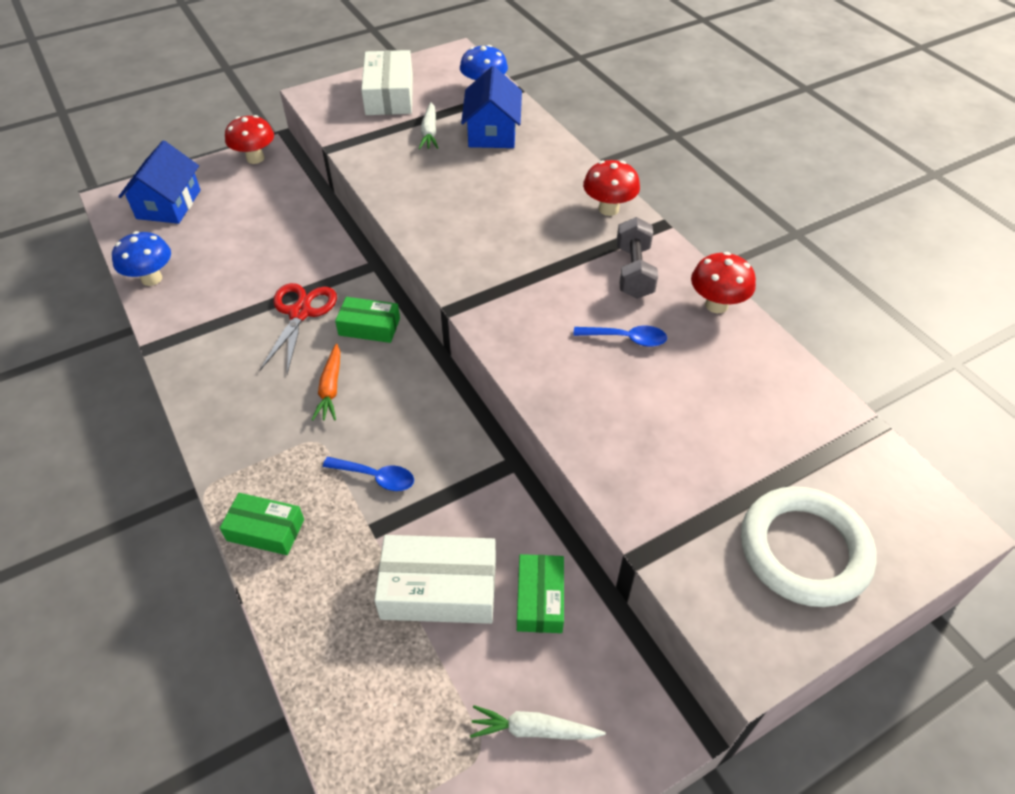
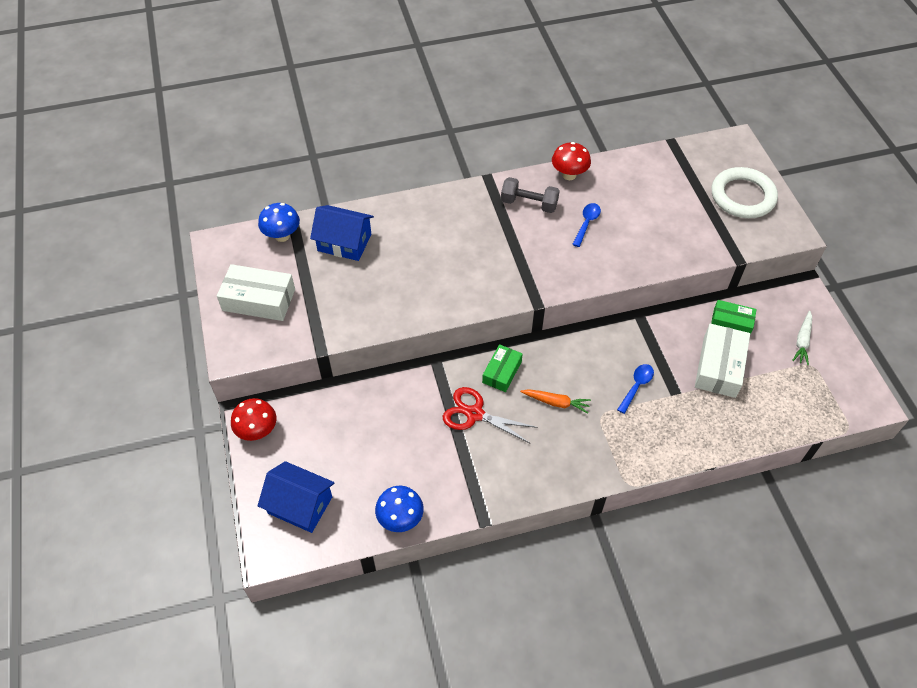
camera: 75 degrees left, 5 degrees up
green box [220,493,304,555] -> none
white carrot [418,102,438,149] -> none
red mushroom [583,160,640,216] -> none

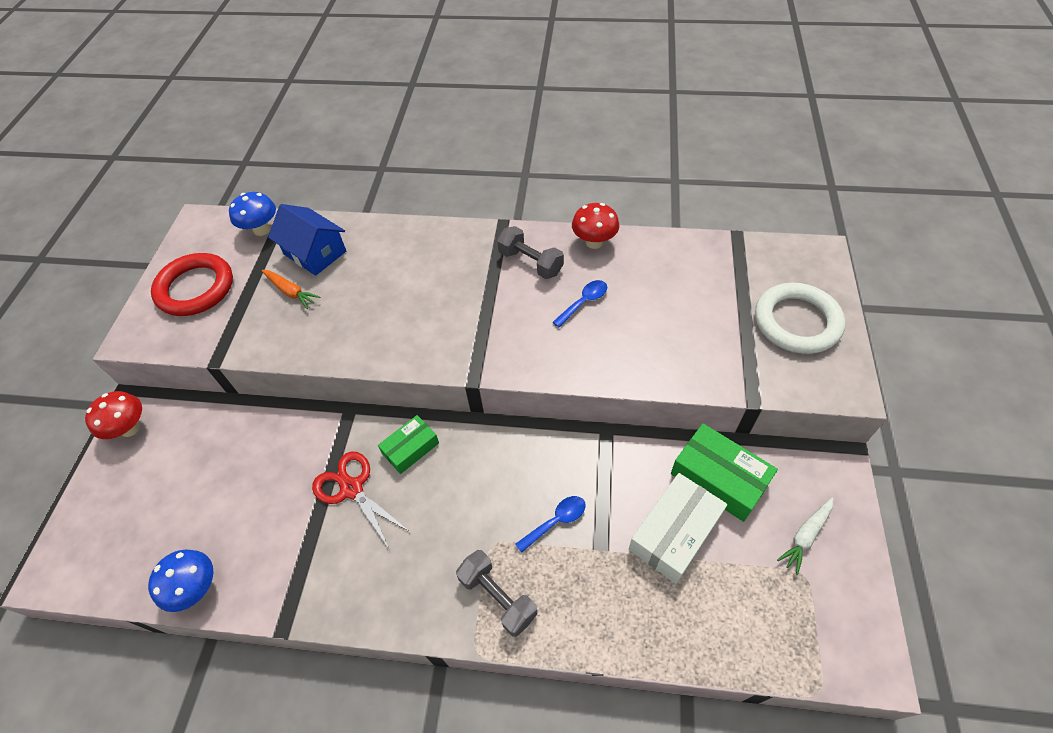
camera: 25 degrees right, 0 degrees up
white box [217,264,295,321] -> red ring [151,253,233,316]
blue house [257,461,335,533] -> none
orange carrot [520,389,591,414] -> orange carrot moved to [261,270,320,309]
green box [711,300,757,335] -> green box [671,423,778,522], size x1.59
none -> grey dumbbell [456,550,537,637]

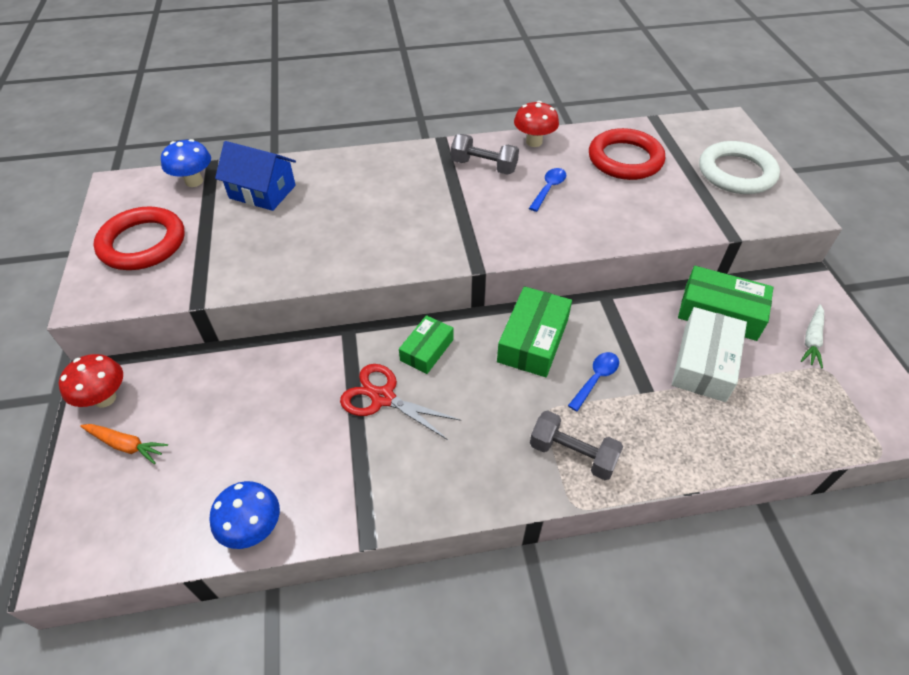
camera: 20 degrees left, 5 degrees down
orange carrot [261,270,320,309] -> orange carrot moved to [80,424,168,464]
none -> green box [497,286,572,377]
none -> red ring [589,128,665,180]

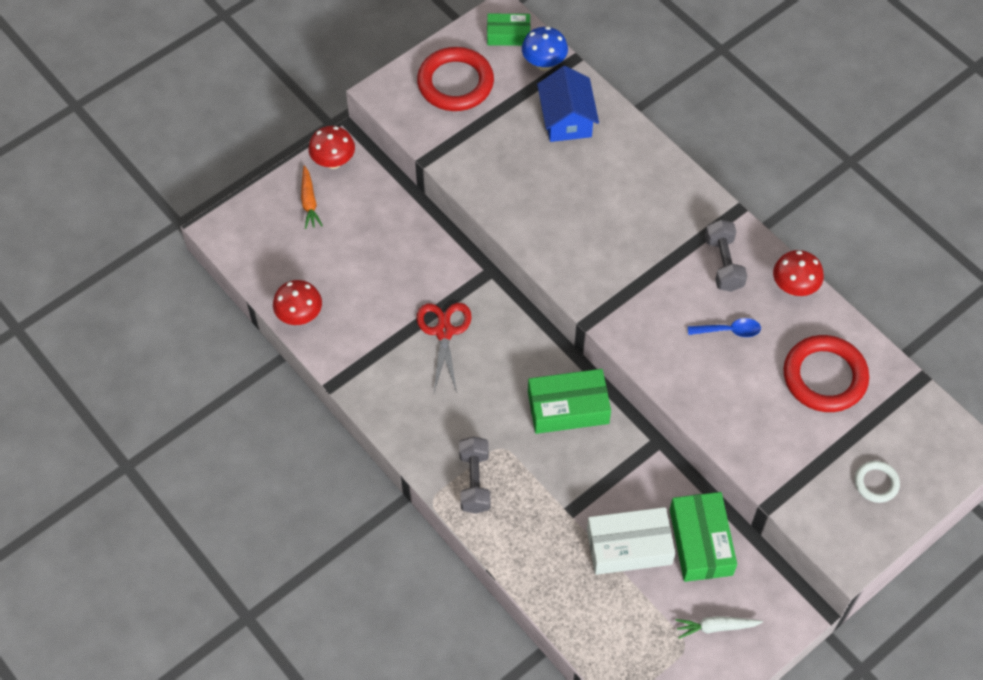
camera: 60 degrees right, 10 degrees up
blue mushroom [209,481,280,549] -> red mushroom [273,280,322,325]
green box [399,315,453,374] -> green box moved to [487,14,530,46]
blue spoon [568,352,619,412] -> none
white ring [699,141,780,194] -> white ring [855,461,900,503], size x0.51

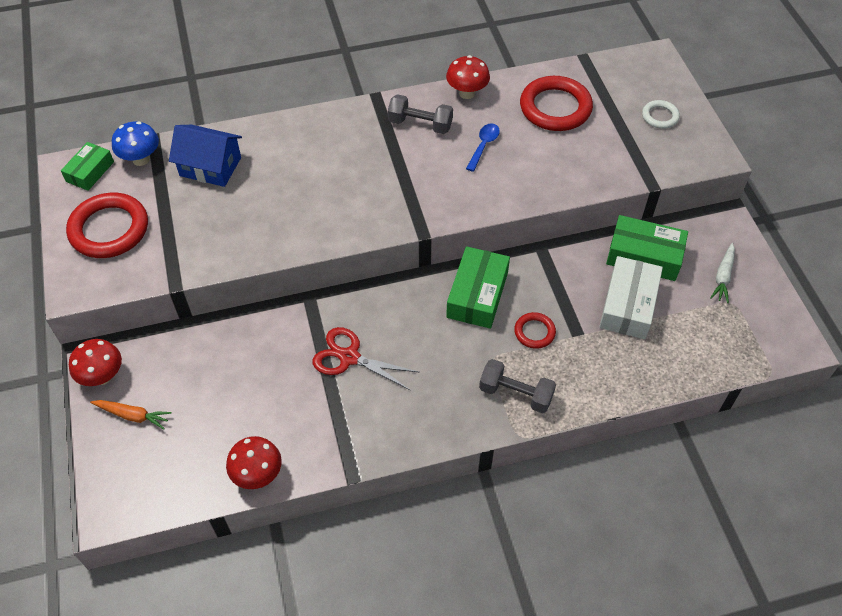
camera: 65 degrees left, 5 degrees down
none -> red ring [514,312,556,349]

